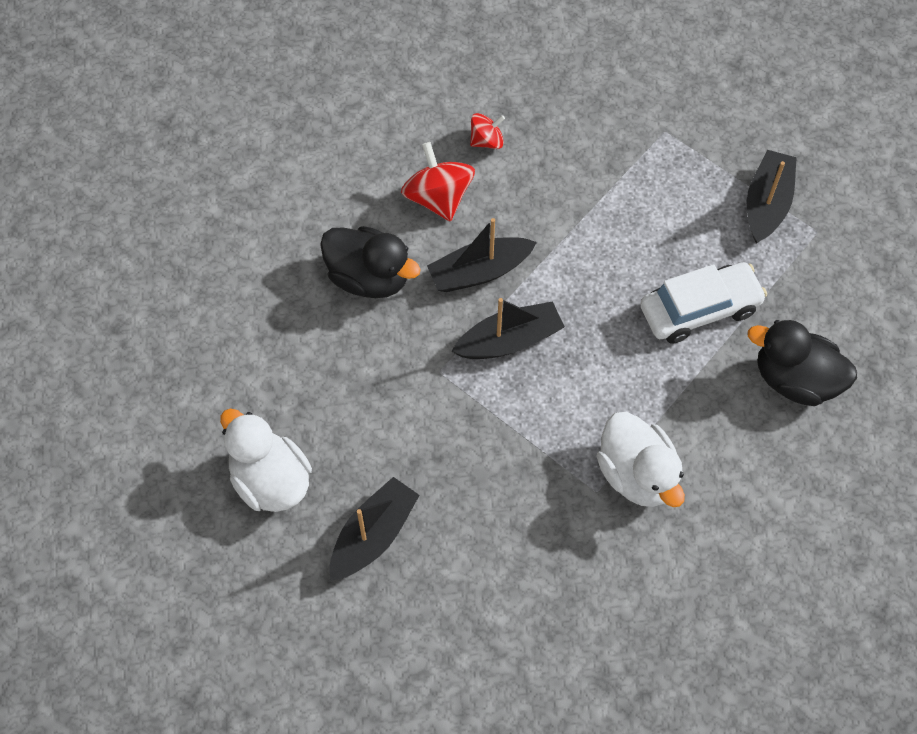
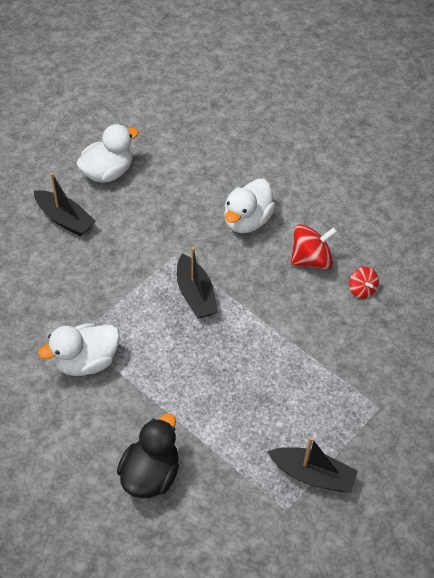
camera: 90 degrees right, 10 degrees down
black duck [320,226,421,298] -> white duck [224,179,275,233]
black boat [427,218,537,292] -> none
white car [640,262,767,344] -> none

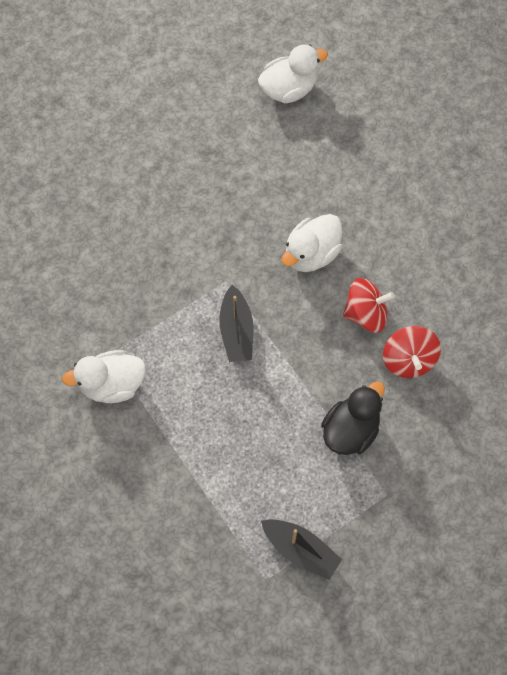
camera: 15 degrees right, 15 degrees up
black boat [34,173,96,236] -> none
white duck [76,124,139,183] -> white duck moved to [258,44,328,103]
black duck [117,413,179,498] -> black duck moved to [321,381,385,455]
red spinning top [349,267,379,299] -> red spinning top [383,326,441,378], size x1.72

